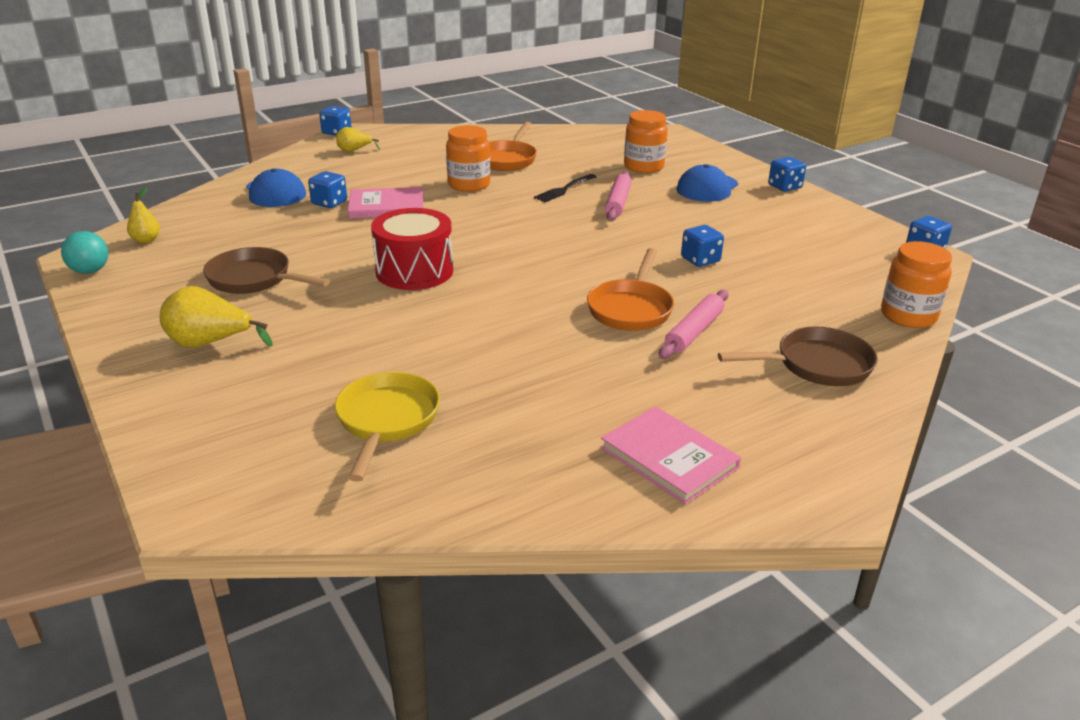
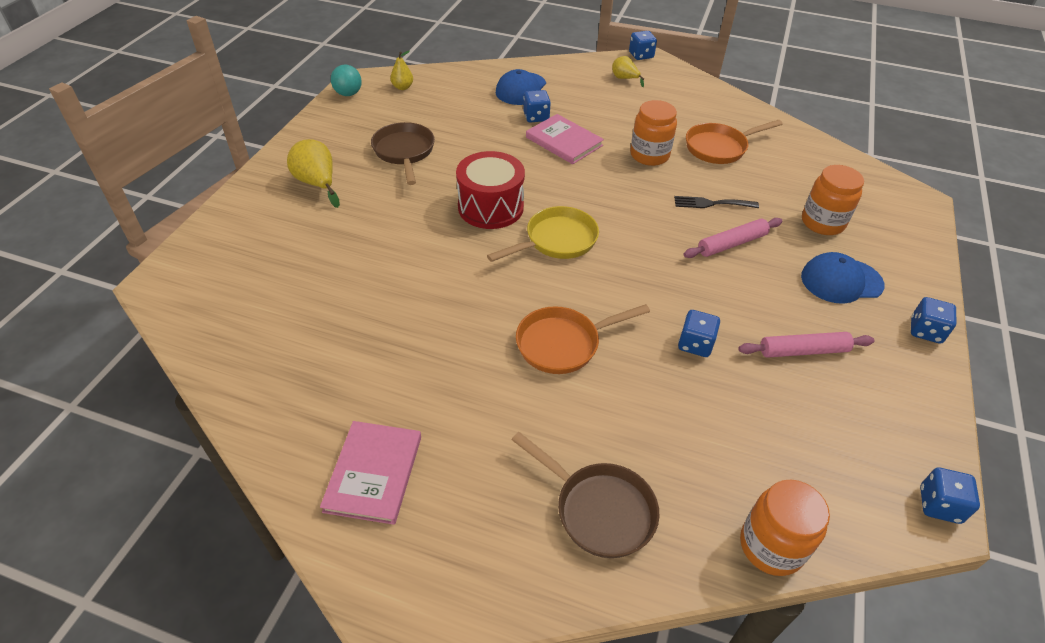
camera: 50 degrees right, 15 degrees up
yellow pan [335,372,440,482] -> yellow pan moved to [487,206,599,262]
pink rolling pin [659,290,728,359] -> pink rolling pin moved to [738,332,875,358]

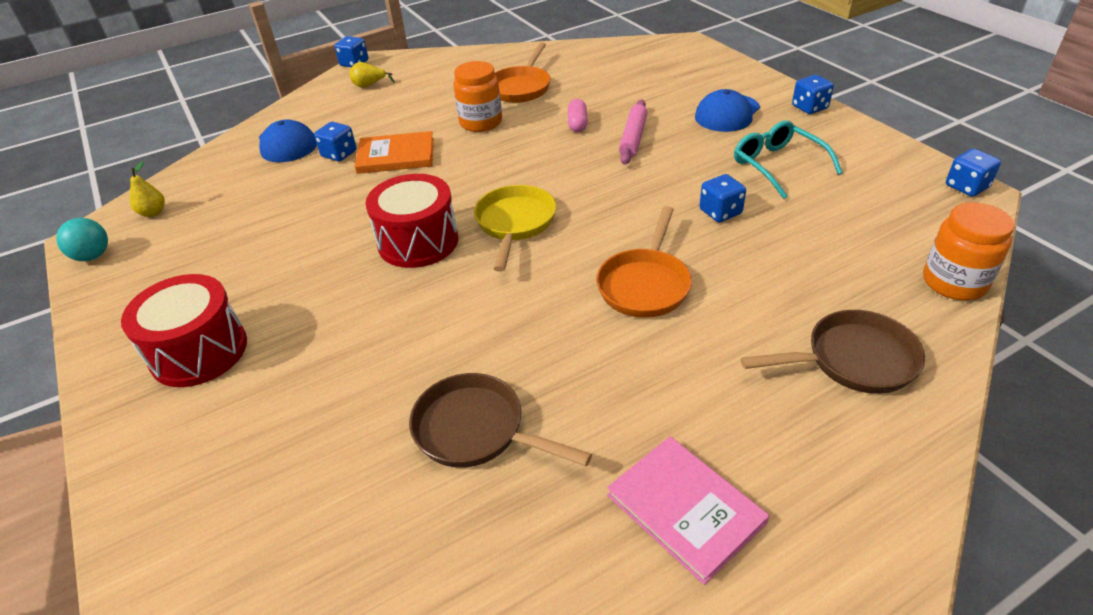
camera: 45 degrees left, 5 degrees down
yellow pear [287,139,340,208] -> red drum [121,274,247,387]
brown pan [371,122,435,185] -> brown pan moved to [409,373,592,468]
pink book [526,114,604,164] -> orange book [355,131,434,174]
black fork [674,196,759,208] -> pink capsule [568,99,588,132]
pink rolling pin [738,332,875,358] -> turquoise glasses [734,120,843,199]
orange jar [802,165,864,235] -> none

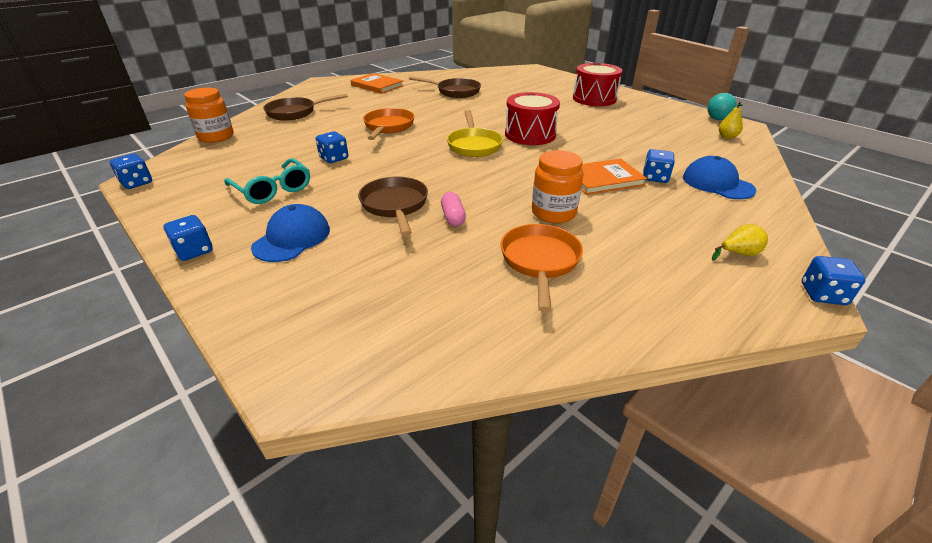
camera: 165 degrees right, 5 degrees down
pink book [607,436,769,585] -> orange book [351,73,404,94]
pink rolling pin [619,100,648,165] -> brown pan [358,177,428,236]

